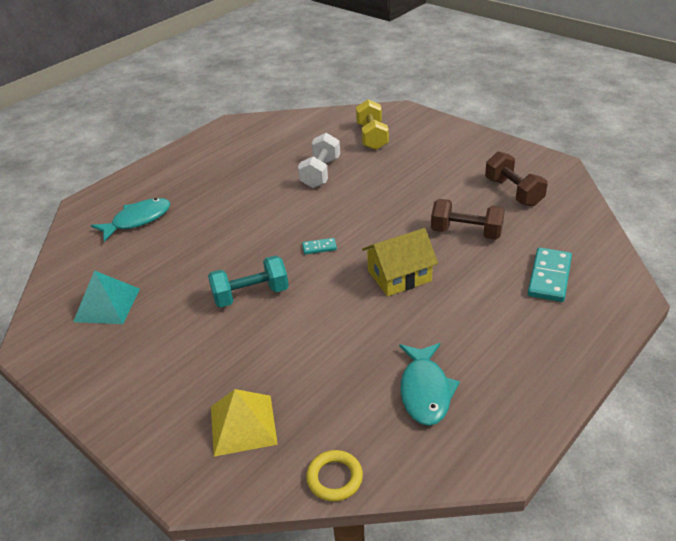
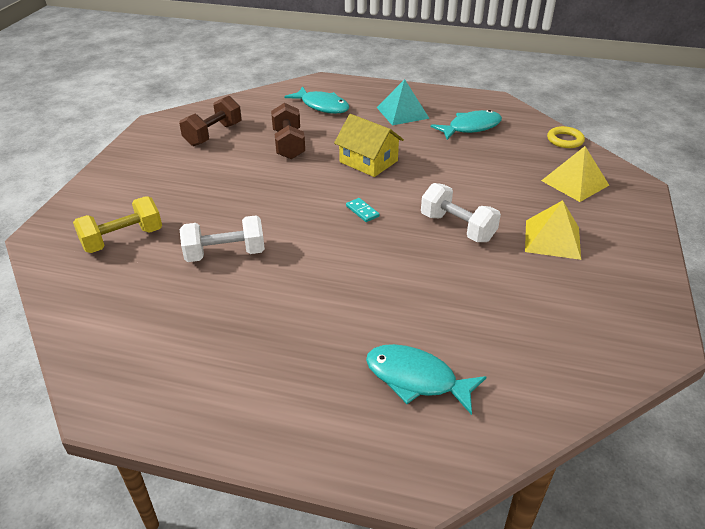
camera: 120 degrees left, 0 degrees up
turquoise pyramid [73,270,140,324] -> turquoise pyramid moved to [377,79,430,125]
turquoise dumbbell [208,255,289,308] -> white dumbbell [421,183,501,242]
turquoise domino [528,247,572,302] -> turquoise fish [285,87,349,114]
none -> yellow pyramid [525,200,581,260]

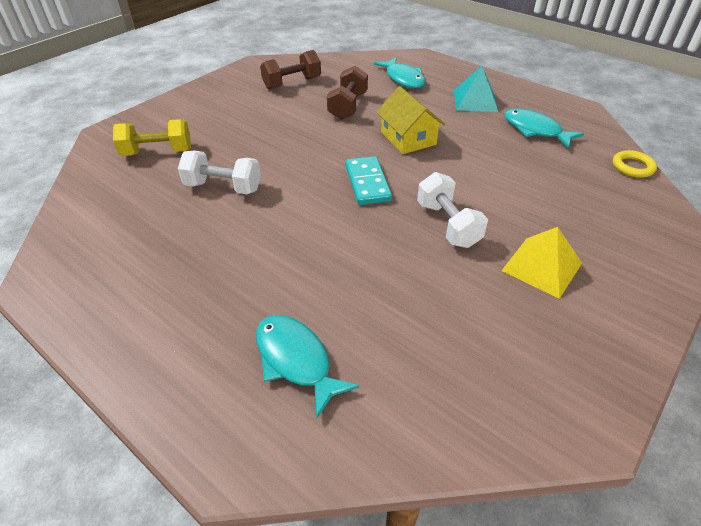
camera: 25 degrees right, 5 degrees up
turquoise domino [346,198,380,222] -> turquoise domino [345,156,392,205], size x1.96
turquoise fish [431,110,502,140] -> turquoise fish turned 135 degrees counterclockwise [504,109,584,149]
yellow pyramid [541,146,609,202] -> none

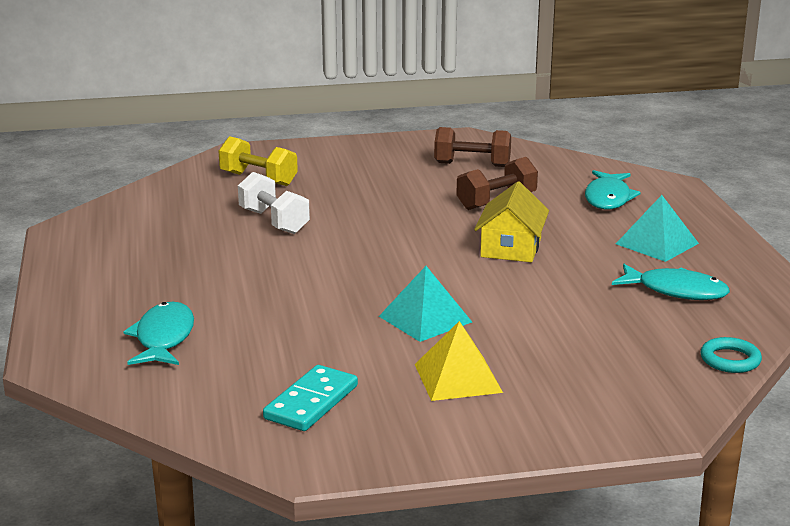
camera: 40 degrees right, 20 degrees down
turquoise domino [345,156,392,205] -> turquoise domino moved to [263,365,358,431]
white dumbbell [417,172,488,248] -> turquoise pyramid [379,266,472,342]
turquoise fish [504,109,584,149] -> turquoise fish turned 120 degrees clockwise [612,264,730,300]
yellow ring [613,150,657,178] -> turquoise ring [700,337,762,373]

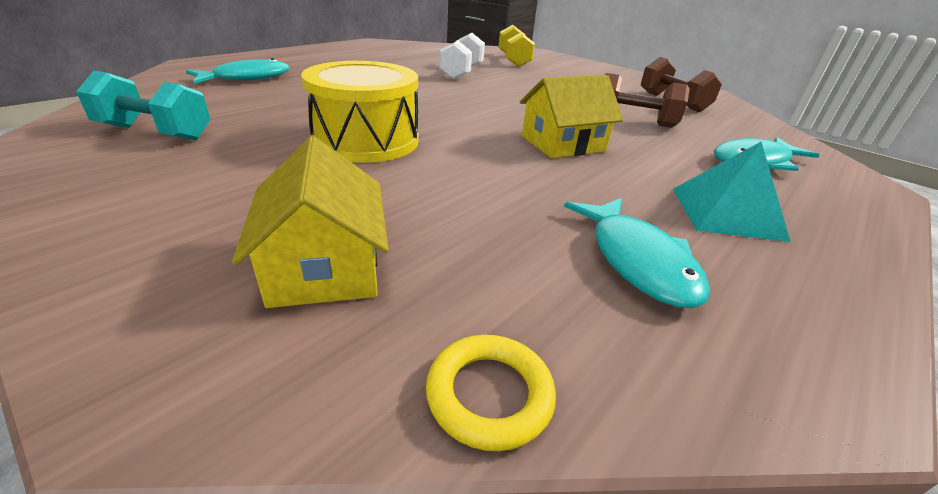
camera: 50 degrees right, 10 degrees up
turquoise domino [263,365,358,431] -> turquoise dumbbell [76,71,210,140]
turquoise pyramid [379,266,472,342] -> yellow drum [301,61,418,163]
yellow pyramid [415,321,503,401] -> none
turquoise ring [700,337,762,373] -> yellow ring [426,335,556,451]
none -> yellow house [232,136,389,308]

